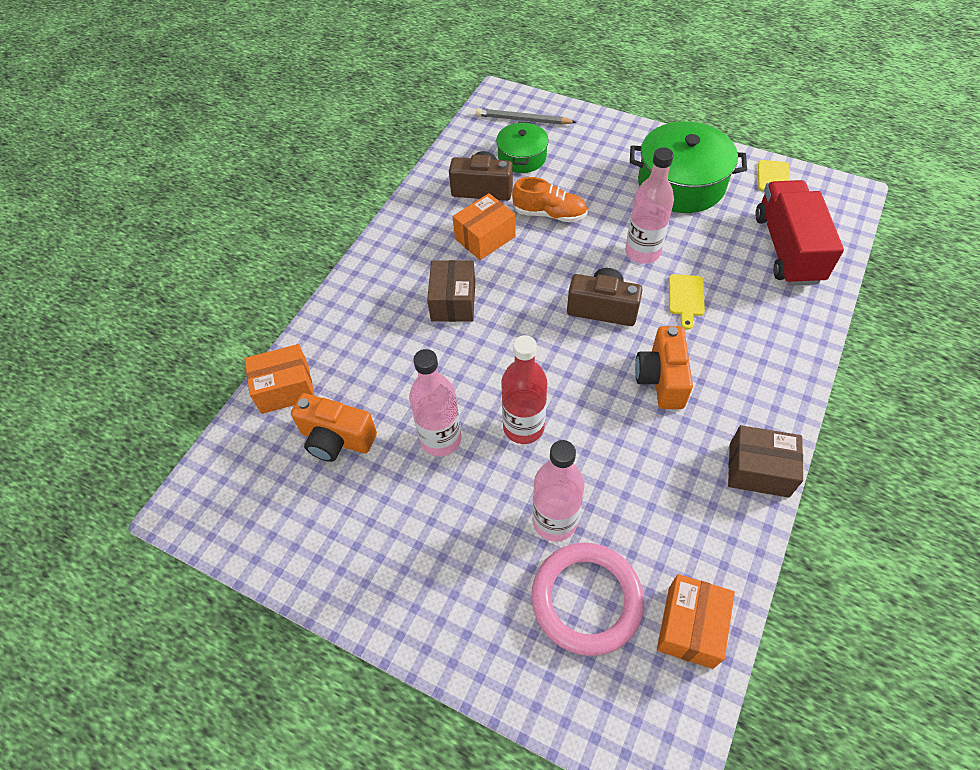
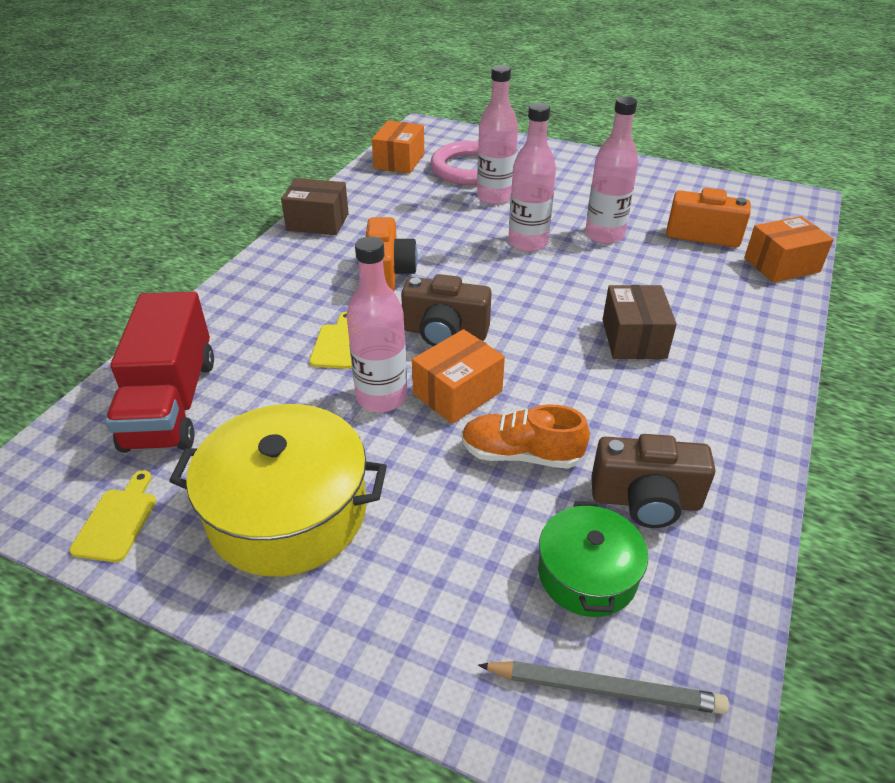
camera: 175 degrees right, 15 degrees down
orange box [453,193,515,260] -> orange box moved to [412,329,505,424]
red bottle [501,335,547,444] -> pink bottle [508,103,556,252]
green pot [630,121,747,213] -> yellow pot [169,404,387,576]

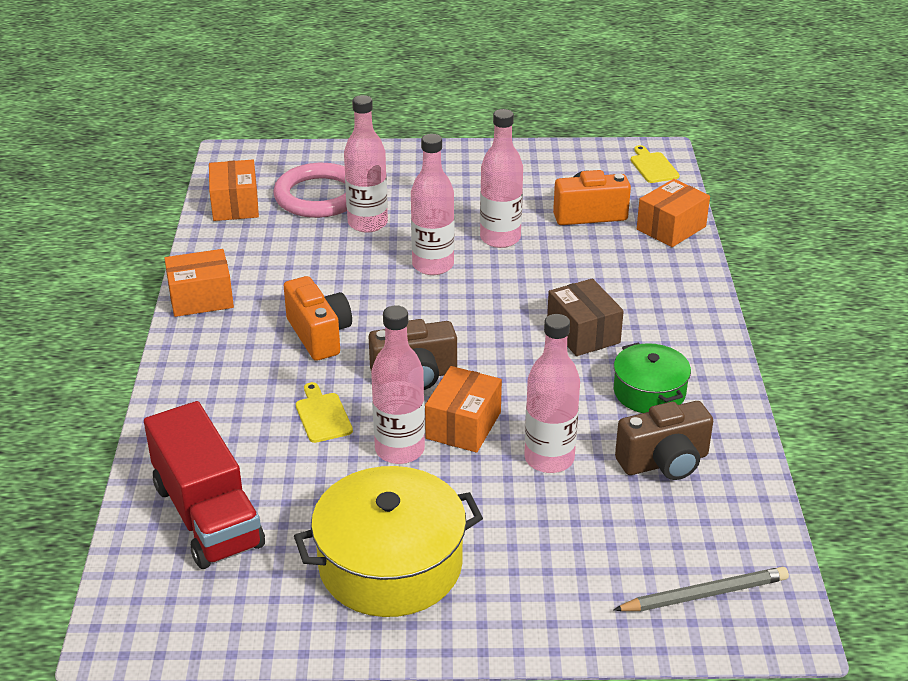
camera: 25 degrees left, 5 degrees down
yellow cutting board [69,470,156,562] -> yellow cutting board moved to [631,145,680,183]
brown box [281,178,349,235] -> orange box [164,249,234,317]
orange shoe [461,404,590,469] -> pink bottle [525,314,580,473]
green pot [538,501,648,617] -> green pot moved to [614,343,691,413]

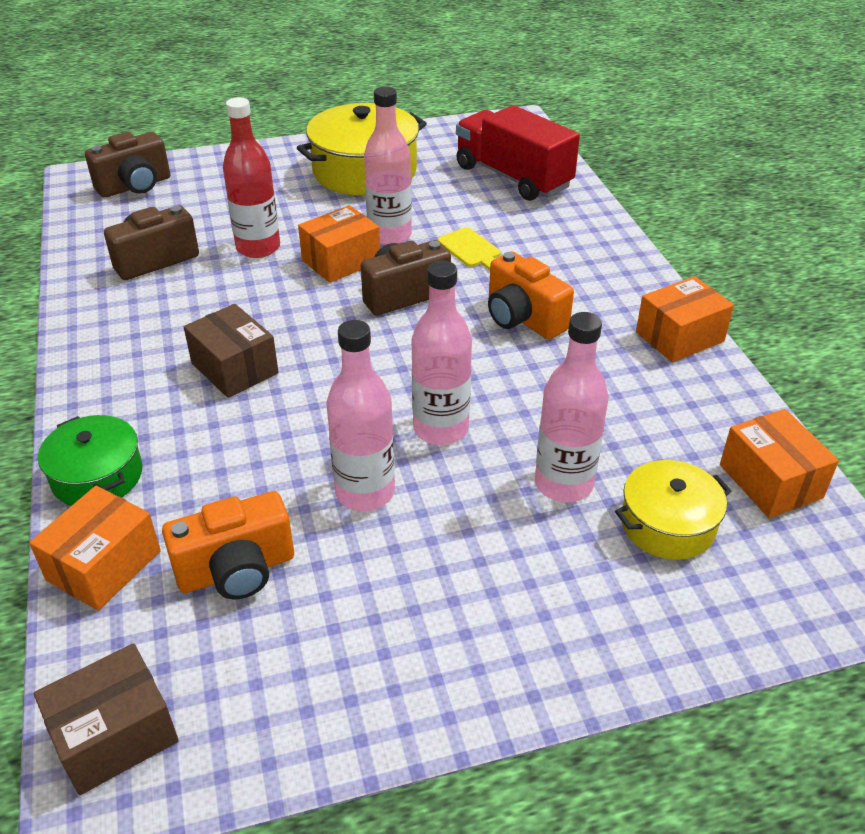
camera: 165 degrees right, 5 degrees up
pink ring [273,163,347,218] -> yellow pot [615,460,732,560]
orange box [425,366,502,453] -> orange box turned 45 degrees clockwise [298,205,380,283]
pink bottle [525,314,580,473] -> red bottle [223,97,280,258]
grey pencil [613,567,789,612] -> brown camera [85,132,170,198]
green pot [614,343,691,413] -> green pot moved to [38,415,143,506]
yellow cutting board [631,145,680,183] -> brown box [34,643,179,795]

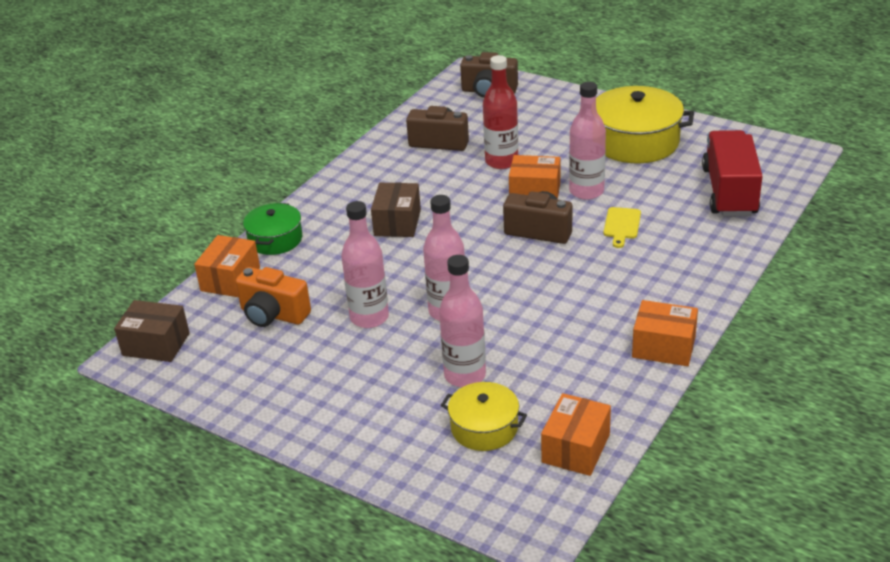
camera: 50 degrees right, 5 degrees down
orange box [29,486,161,611] -> orange box turned 60 degrees counterclockwise [194,235,260,297]
orange camera [488,251,574,340] -> none

